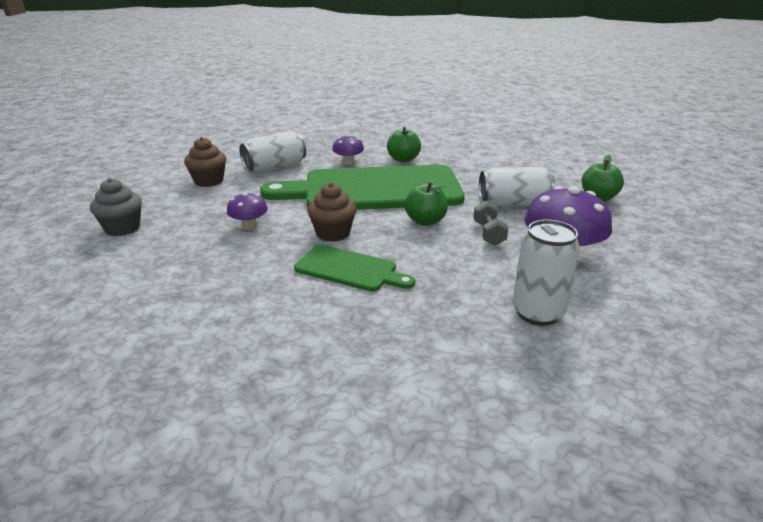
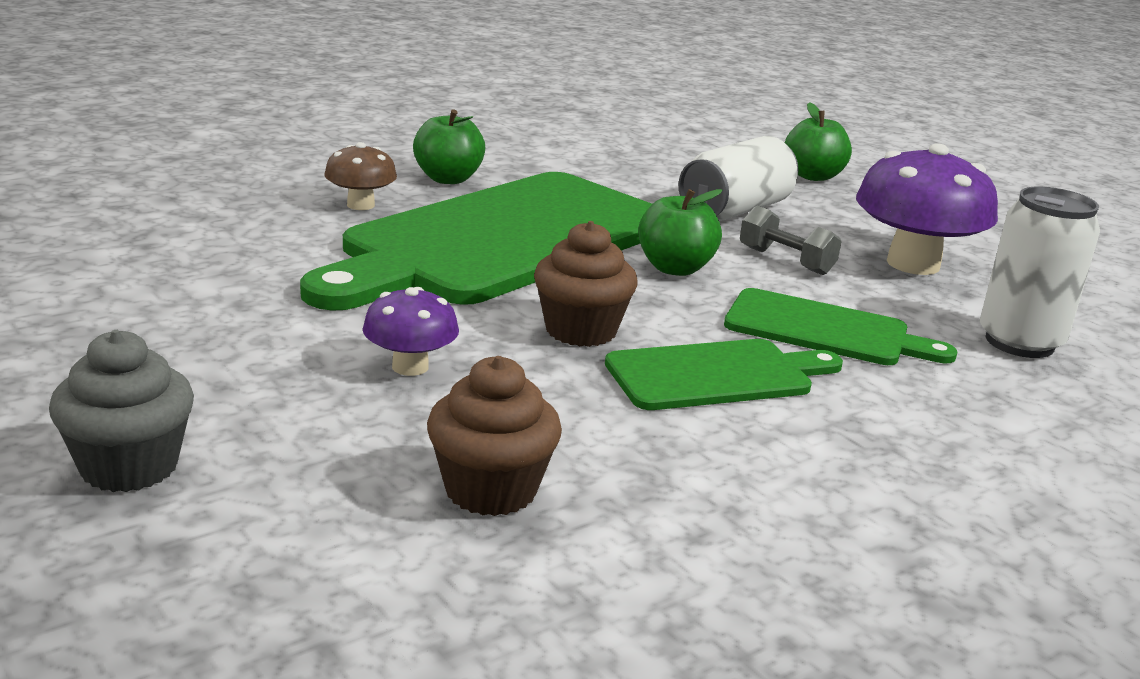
camera: 45 degrees left, 5 degrees down
brown cupcake [184,137,226,187] -> brown cupcake moved to [427,356,562,516]
white can [239,131,306,173] -> none
purple mushroom [332,134,364,165] -> brown mushroom [324,142,397,210]
none -> green cutting board [724,288,957,365]

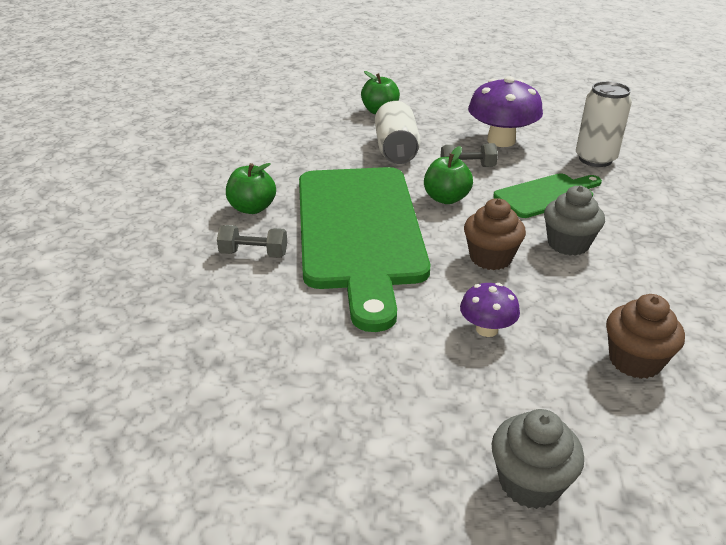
camera: 45 degrees left, 10 degrees up
brown mushroom [324,142,397,210] -> grey dumbbell [217,225,287,257]
green cutting board [605,339,843,410] -> grey cupcake [544,185,605,256]

